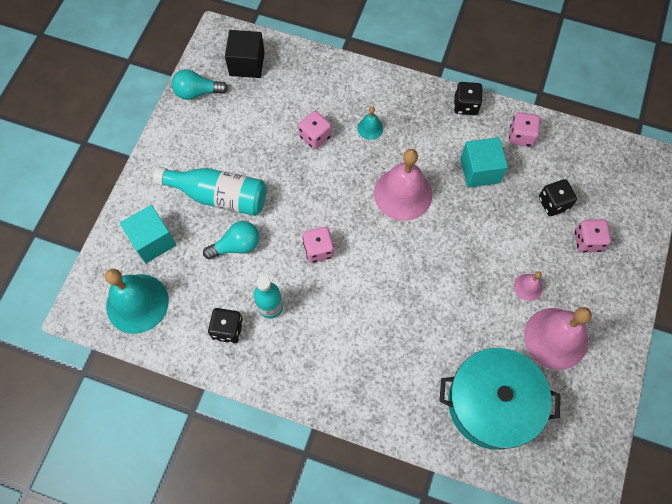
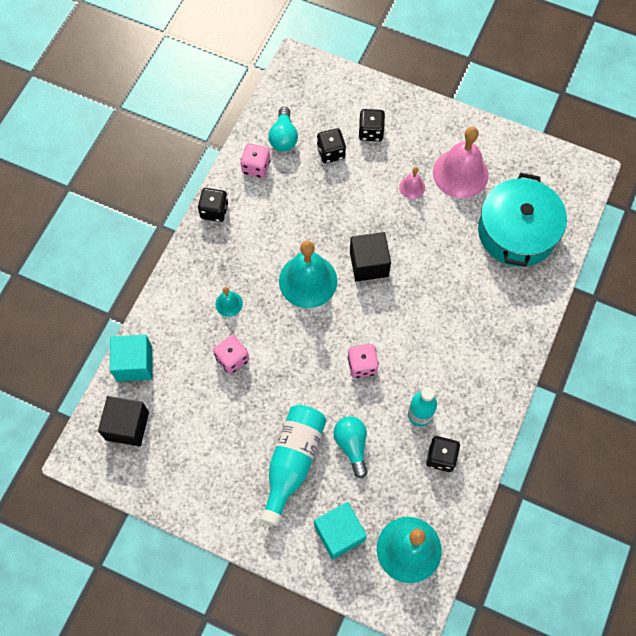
camera: 85 degrees left, 0 degrees up
turquoise light bulb [172,69,228,100] -> turquoise light bulb moved to [268,107,298,152]
pink bell [374,149,432,221] -> turquoise bell [279,241,337,308]
turquoise cube [460,137,508,188] -> turquoise cube moved to [110,334,152,382]
pink dice [575,219,611,252] -> black dice [359,109,385,141]
none -> black cube [350,232,391,282]

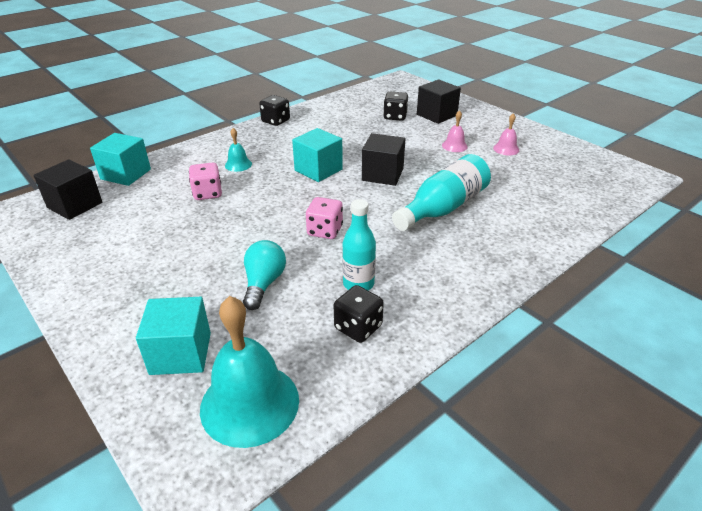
camera: 25 degrees right, 30 degrees down
pink dice [240,143,271,178] -> none
turquoise bottle [260,405,326,526] -> turquoise bottle moved to [392,154,491,231]
turquoise light bulb [268,107,298,152] -> none
turquoise bell [279,241,337,308] -> turquoise cube [292,128,343,182]
black dice [359,109,385,141] -> black cube [417,79,461,124]
pink bell [433,127,489,198] -> pink bell [493,113,519,155], size x0.46
turquoise pot [478,173,567,267] -> none

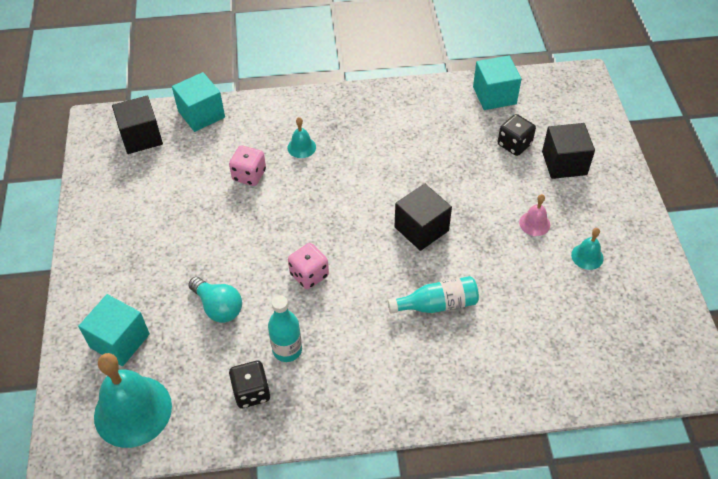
camera: 35 degrees right, 15 degrees up
turquoise light bulb [243,240,286,310] -> turquoise light bulb turned 90 degrees clockwise [188,277,242,323]
black dice [259,95,290,126] -> none
turquoise cube [292,128,343,182] -> turquoise cube moved to [473,55,521,110]
turquoise bottle [392,154,491,231] -> turquoise bottle [388,276,479,314], size x0.66
pink bell [493,113,519,155] -> turquoise bell [571,228,604,270]

